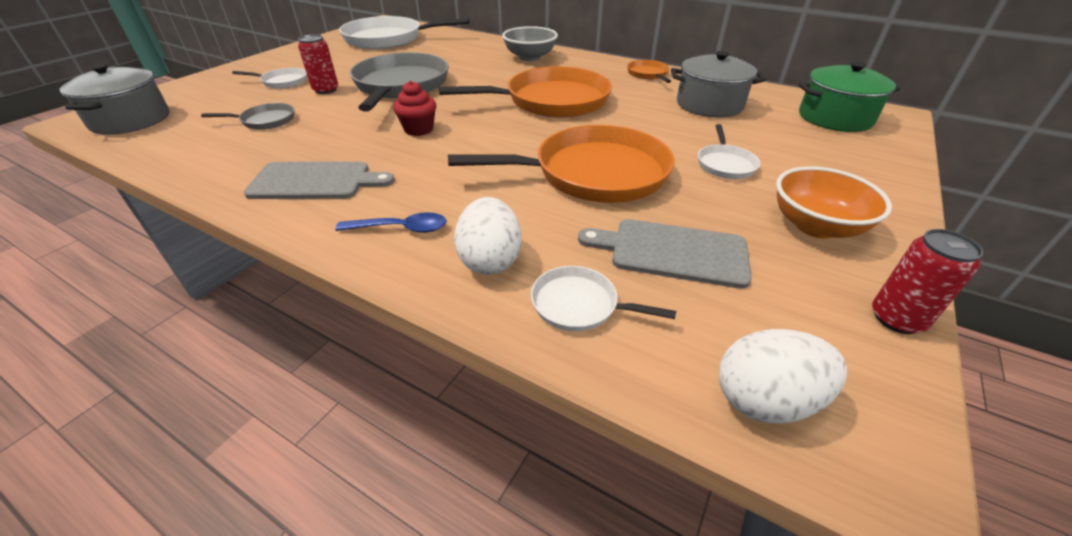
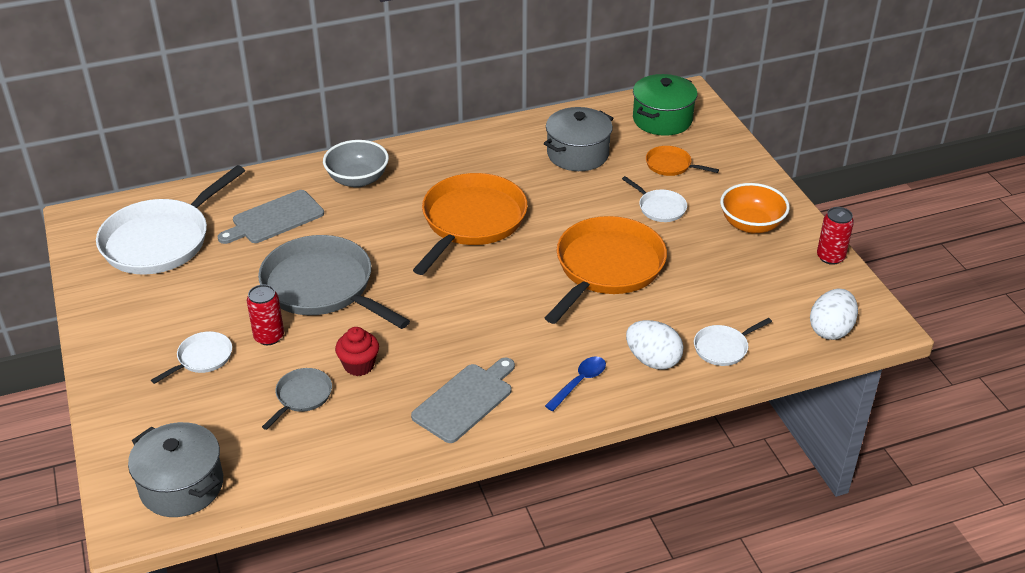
camera: 50 degrees left, 0 degrees up
red cupcake [393,81,436,136] -> red cupcake moved to [335,327,379,376]
grey cutting board [578,219,752,289] -> grey cutting board moved to [218,190,324,244]
orange pan [627,60,671,83] -> orange pan moved to [646,146,719,176]

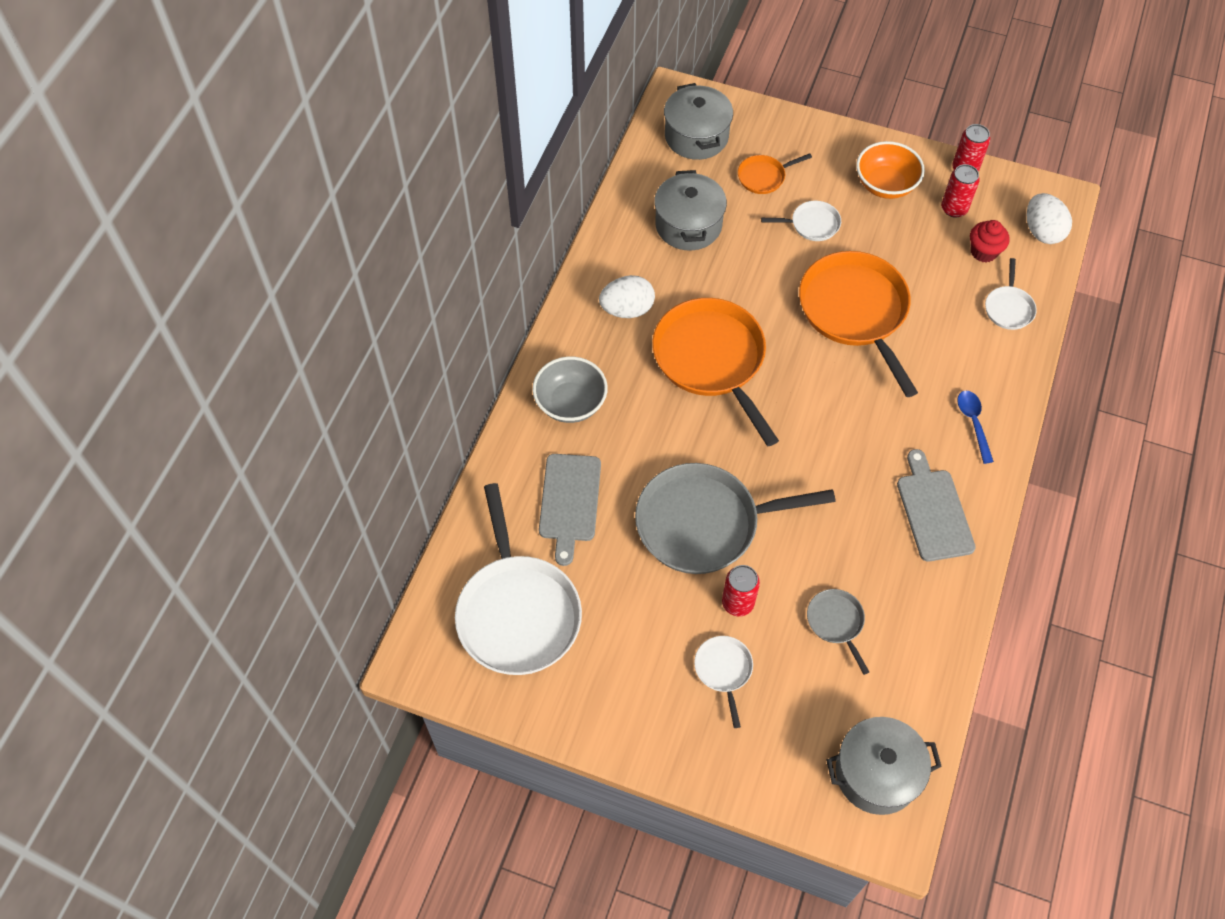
camera: 50 degrees left, 20 degrees up
red cupcake [335,327,379,376] -> red cupcake moved to [970,220,1010,262]
white egg [626,320,684,369] -> white egg moved to [599,275,655,318]
green pot [633,74,697,136] -> grey pot [664,83,733,160]
none -> red can [941,164,980,218]

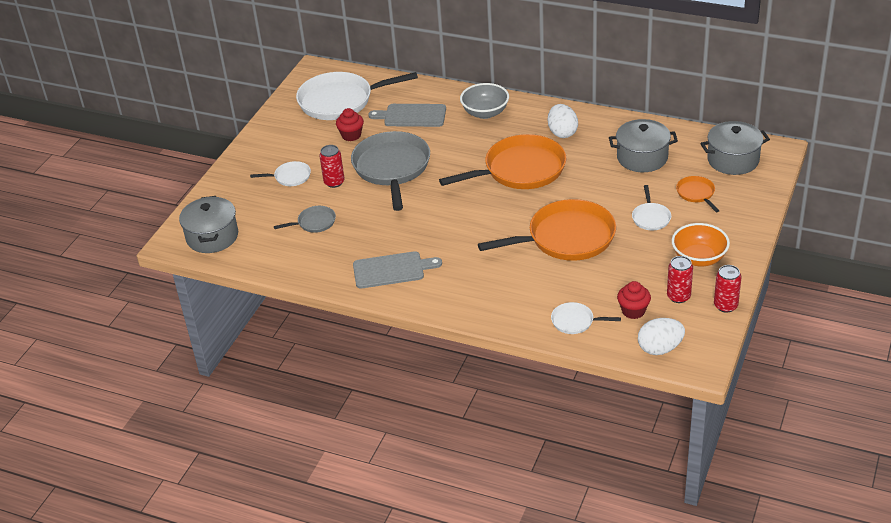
camera: 95 degrees right, 20 degrees down
blue spoon [957,391,994,464] -> none
none -> red cupcake [336,108,364,141]

